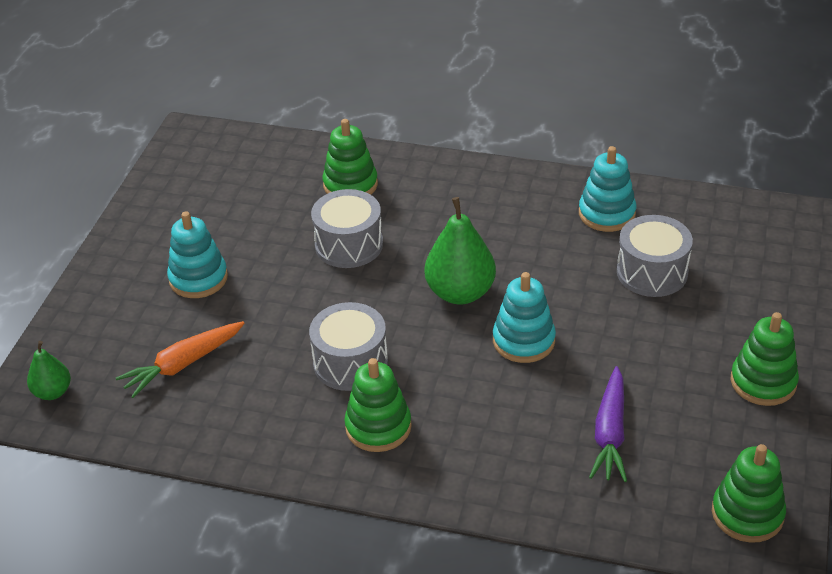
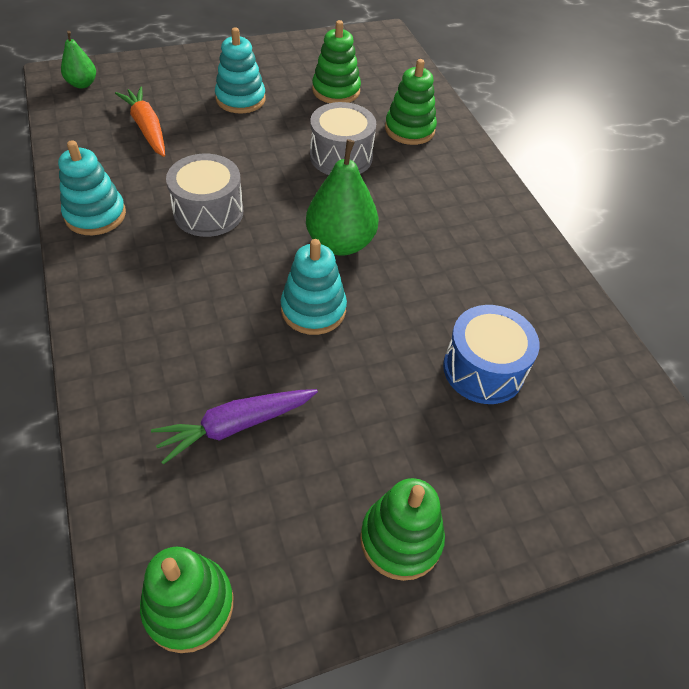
camera: 50 degrees right, 10 degrees up
orange carrot [116,321,245,398] -> orange carrot turned 45 degrees clockwise [115,87,165,157]
green stacking toy [344,358,412,452] -> green stacking toy moved to [312,20,361,103]
turquoise stacking toy [579,146,636,232] -> turquoise stacking toy moved to [58,140,126,235]
grey drum [617,215,693,297] -> blue drum [443,305,539,404]

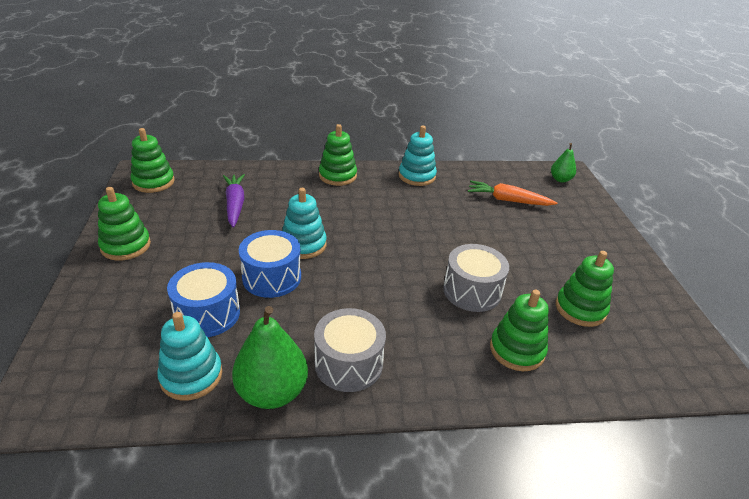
camera: 105 degrees right, 15 degrees down
orange carrot [115,87,165,157] -> orange carrot turned 150 degrees counterclockwise [468,181,557,206]
grey drum [166,154,243,237] -> grey drum moved to [314,308,386,392]
turquoise stacking toy [215,27,266,113] -> turquoise stacking toy moved to [157,312,222,401]
green pear [306,139,378,255] -> green pear moved to [232,306,308,409]
none -> blue drum [239,230,301,298]
none -> green stacking toy [319,124,357,186]

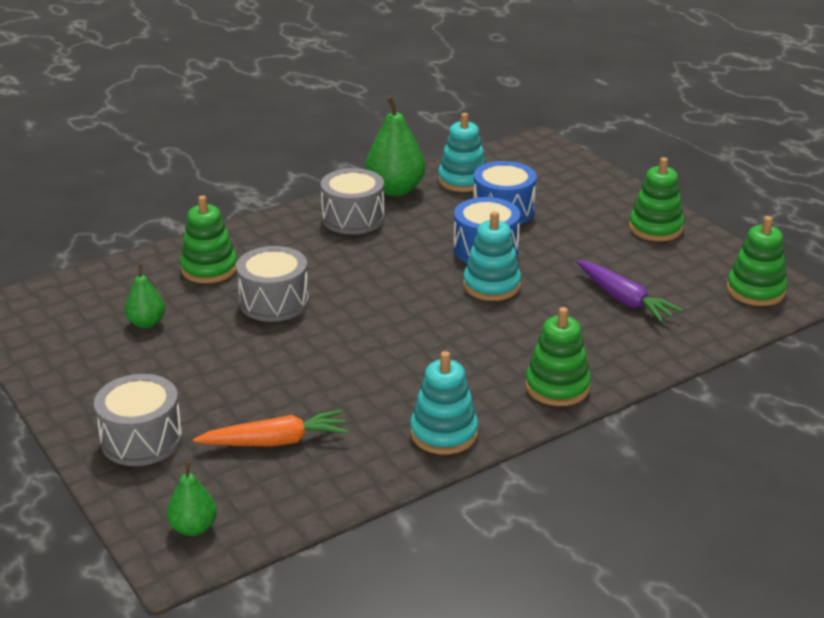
camera: 155 degrees right, 5 degrees down
green stacking toy [556,251,614,327] -> green pear [125,265,165,328]
none -> grey drum [94,374,183,466]

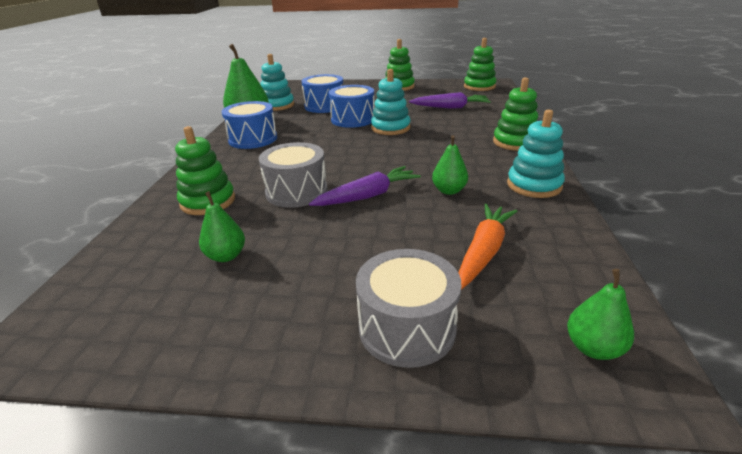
camera: 50 degrees left, 0 degrees up
grey drum [321,168,385,234] -> blue drum [222,101,277,149]
none -> purple carrot [309,166,421,206]
none -> green pear [432,135,468,195]

